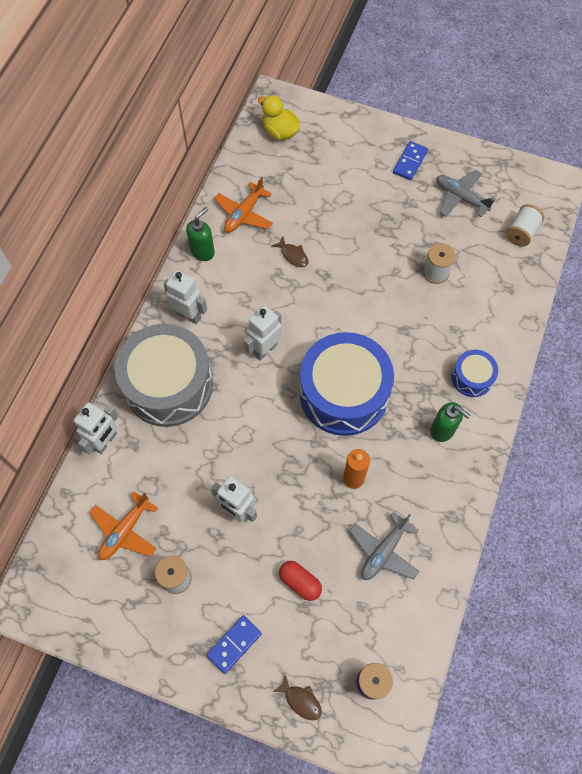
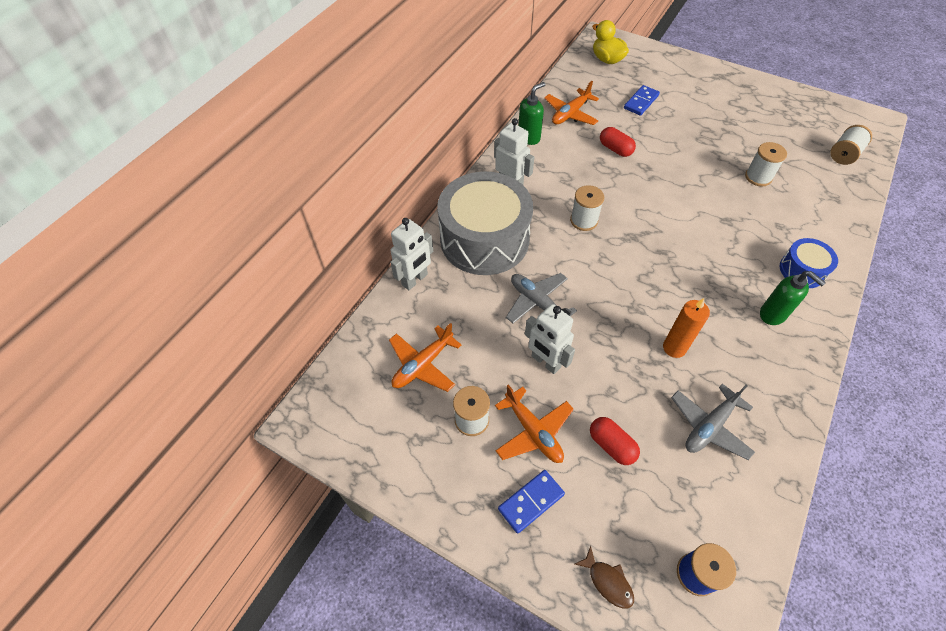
camera: 10 degrees right, 10 degrees down
white robot [244,305,282,361] -> white spool [570,185,604,231]
brown fish [271,237,308,267] -> red capsule [600,127,636,157]
blue drum [300,332,394,436] -> none
blue domino [393,141,428,180] -> blue domino moved to [624,85,660,116]
grey plane [437,170,496,217] -> grey plane moved to [506,273,577,324]
none -> orange plane [495,384,574,463]

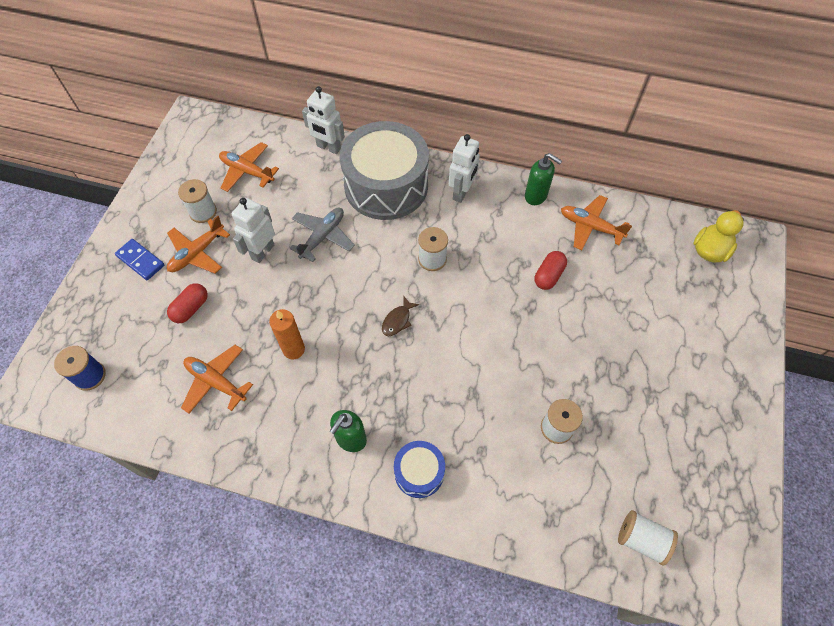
camera: 75 degrees right, 5 degrees up
brown fish [575,546,634,609] -> brown fish moved to [382,297,419,336]
blue domino [624,85,660,116] -> none
grey plane [671,384,755,460] -> orange plane [181,345,253,414]

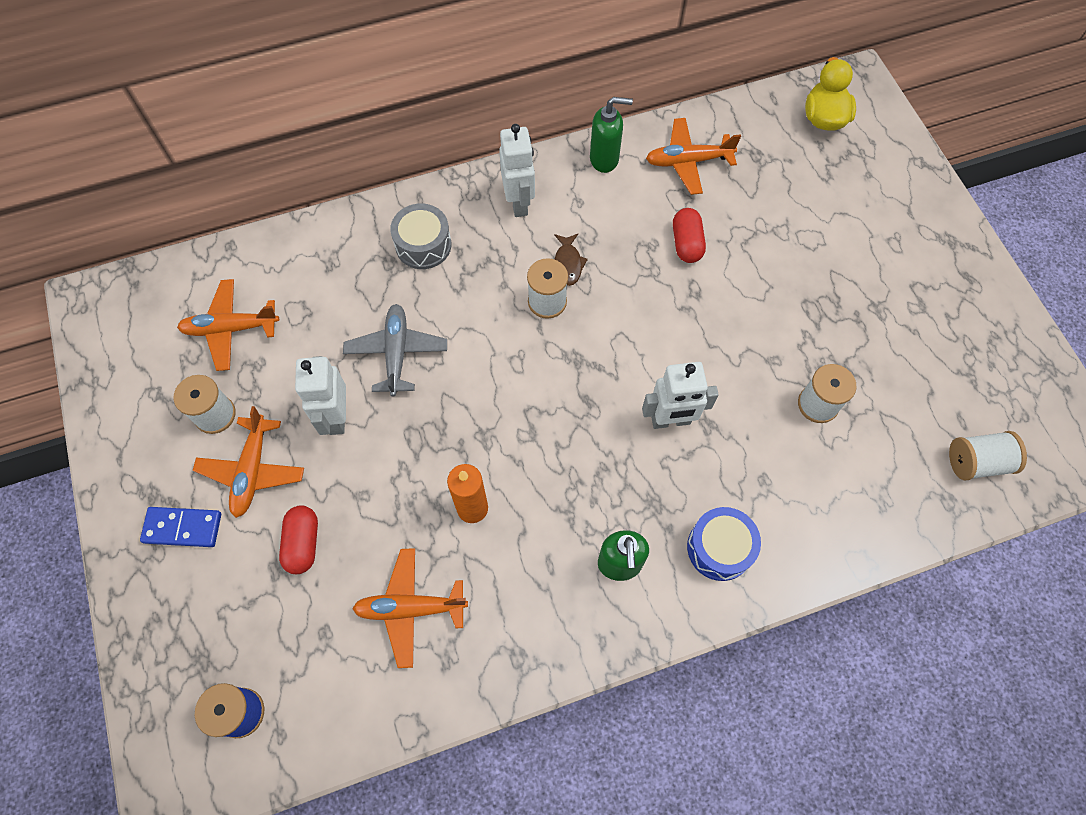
camera: 35 degrees left, 5 degrees up
white robot [302,86,345,154] -> white robot moved to [642,362,719,429]
grey drum [340,121,429,220] -> grey drum [390,203,451,269], size x0.47
brown fish [382,297,419,336] -> brown fish moved to [554,234,588,286]

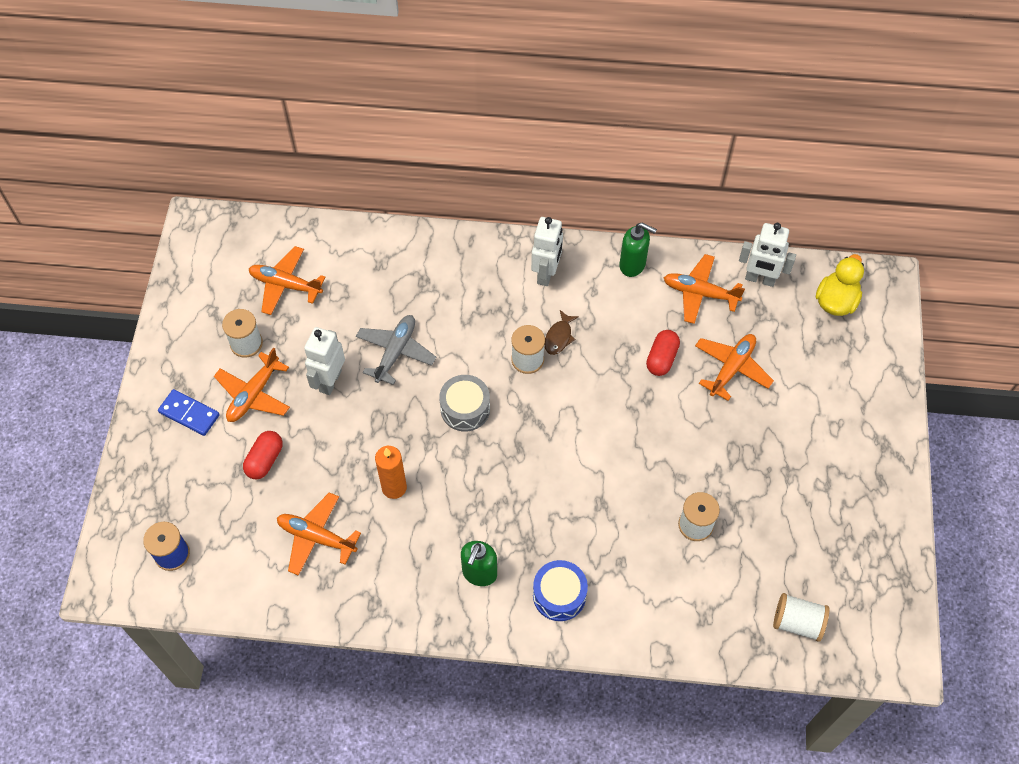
camera: 25 degrees right, 5 degrees down
grey drum [390,203,451,269] -> grey drum moved to [439,375,490,432]
white robot [642,362,719,429] -> white robot moved to [739,223,796,287]
none -> orange plane [695,334,774,401]

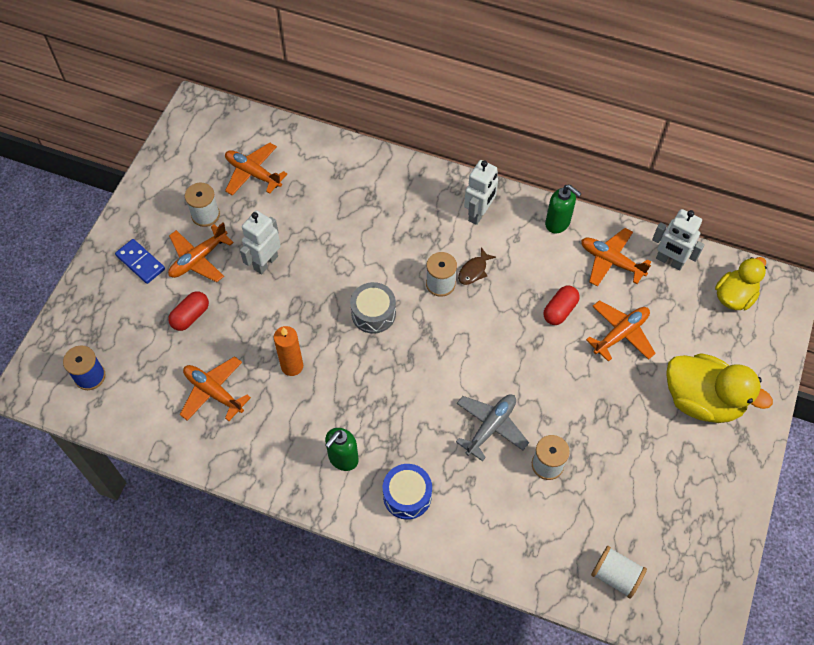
camera: 15 degrees right, 0 degrees up
grey plane [356,315,436,385] -> grey plane moved to [456,394,529,462]
none -> yellow duck [666,353,773,423]

